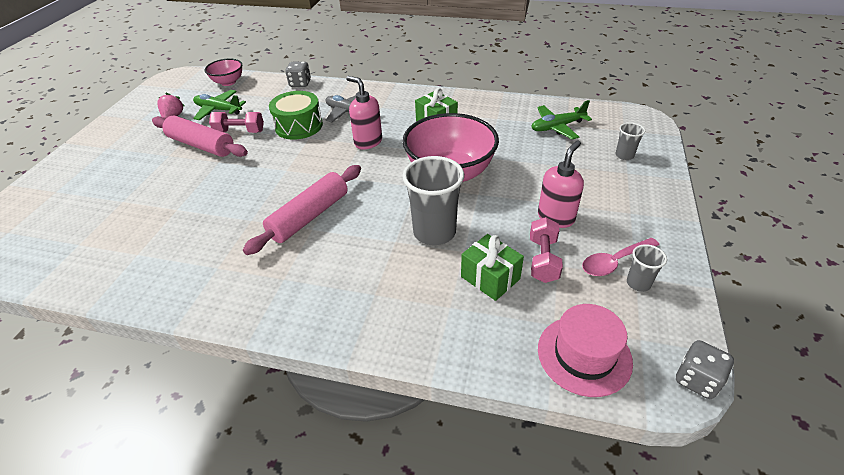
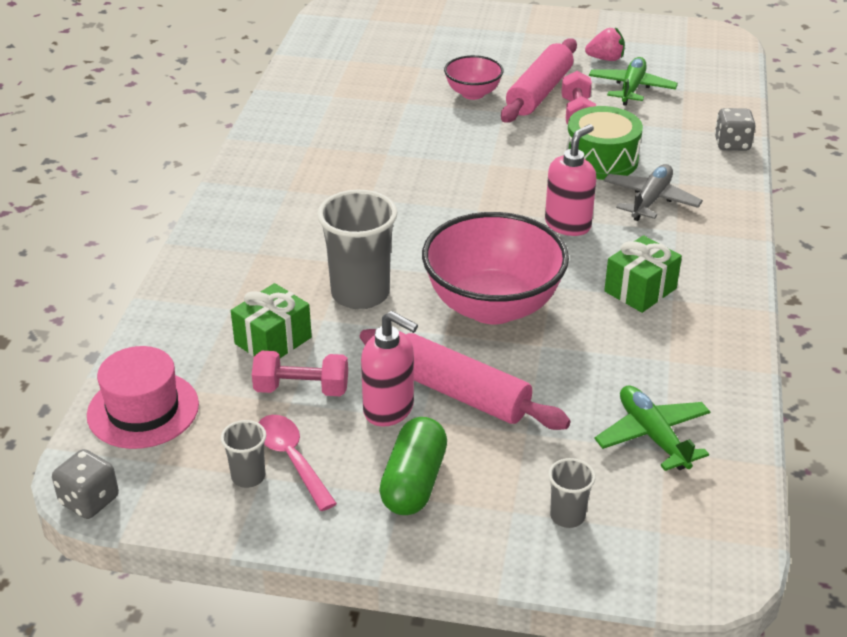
camera: 85 degrees right, 5 degrees down
pink bowl [205,59,242,86] -> pink bowl moved to [444,55,504,100]
pink rolling pin [243,165,361,255] -> pink rolling pin moved to [360,329,571,430]
none -> green capsule [379,417,447,515]

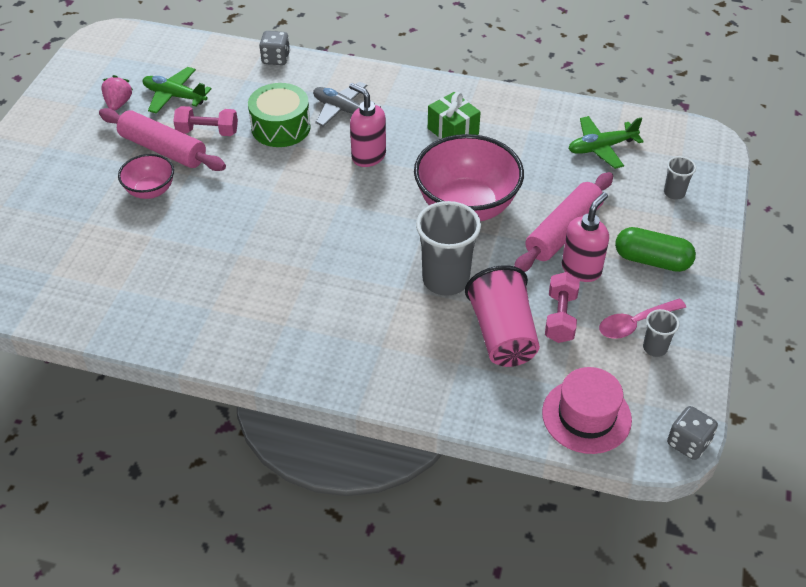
camera: 85 degrees left, 10 degrees up
green gift [231,283,312,358] -> pink cup [465,265,540,367]

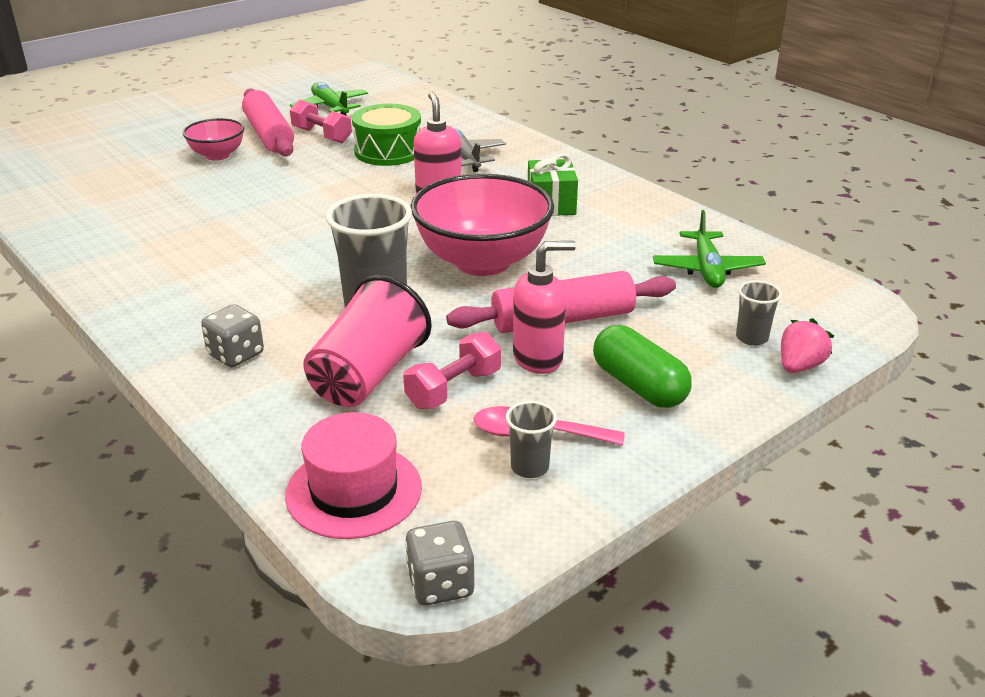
camera: 35 degrees right, 15 degrees down
pink strawberry [101,75,133,111] -> pink strawberry moved to [781,318,834,373]
grey dice [259,31,290,65] -> grey dice moved to [201,304,264,367]
green plane [568,116,644,169] -> green plane turned 105 degrees counterclockwise [653,210,766,288]

